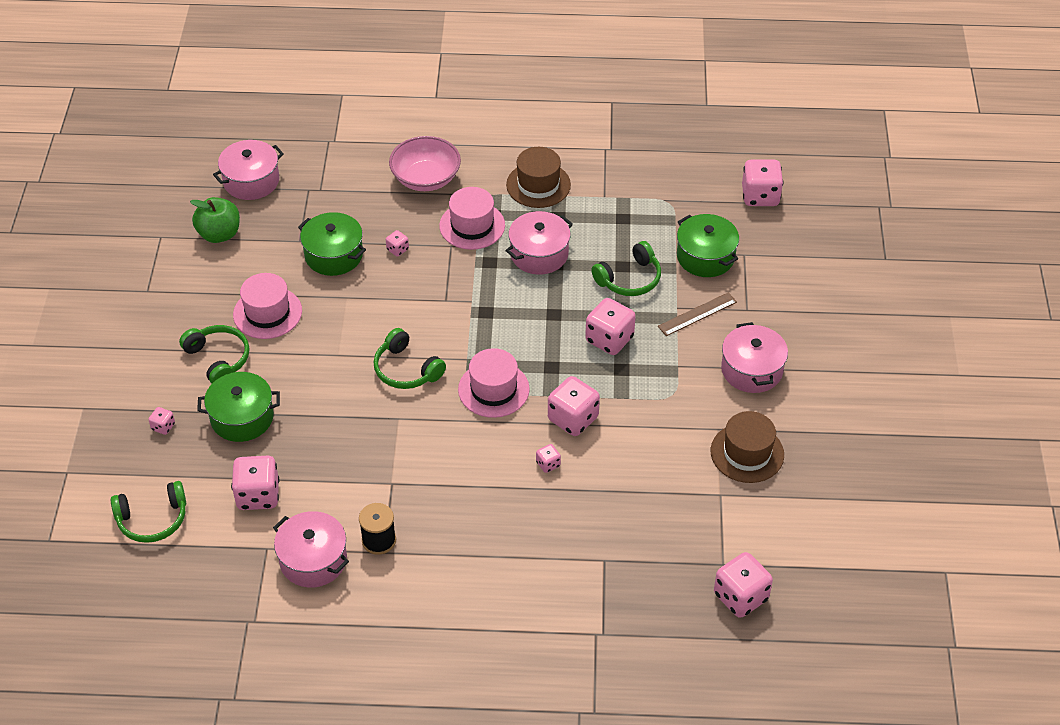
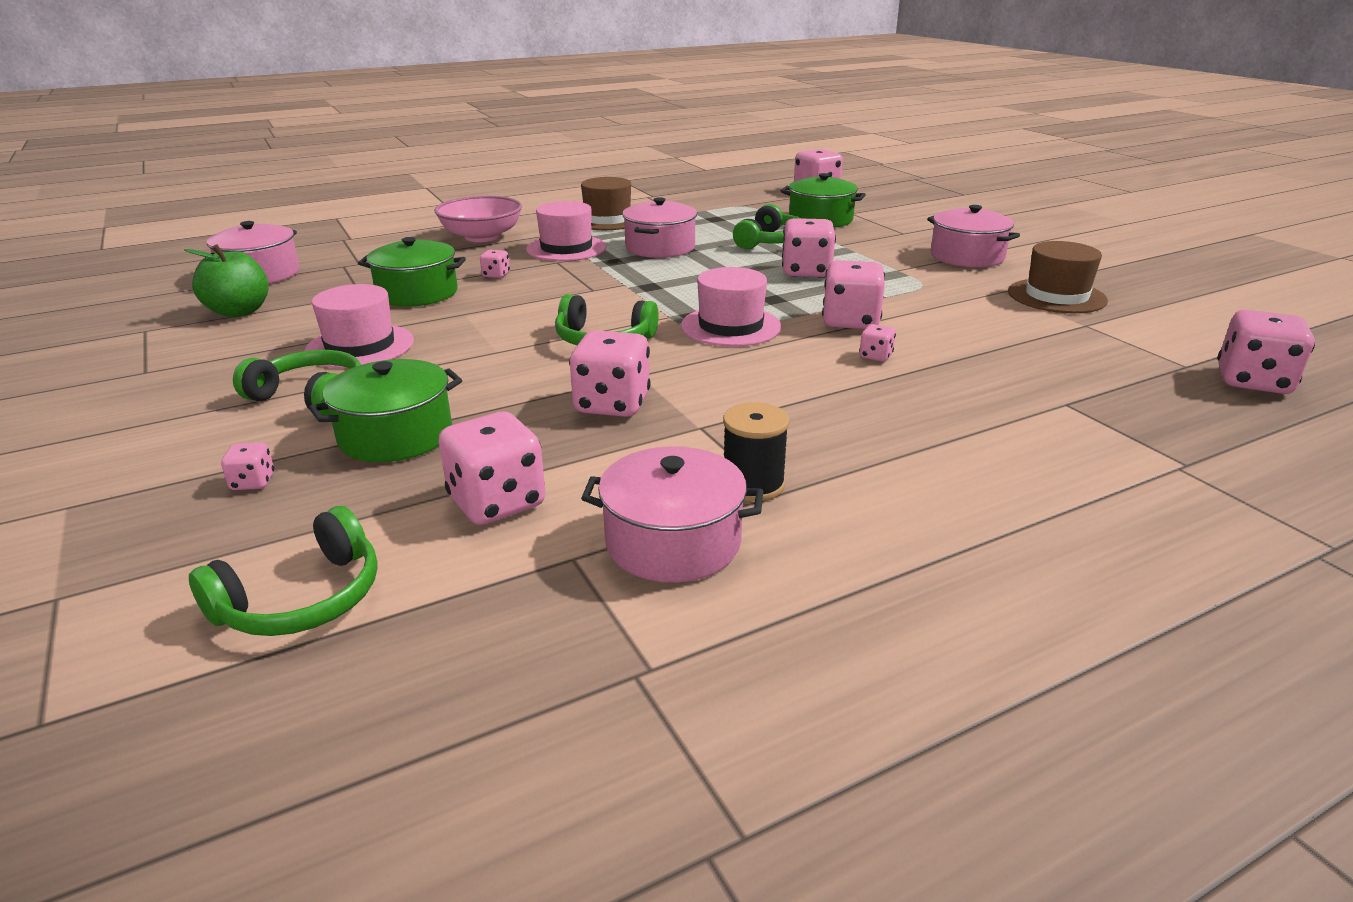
camera: 30 degrees left, 20 degrees down
brown ruler [658,292,737,336] -> none
none -> pink dice [569,331,651,417]

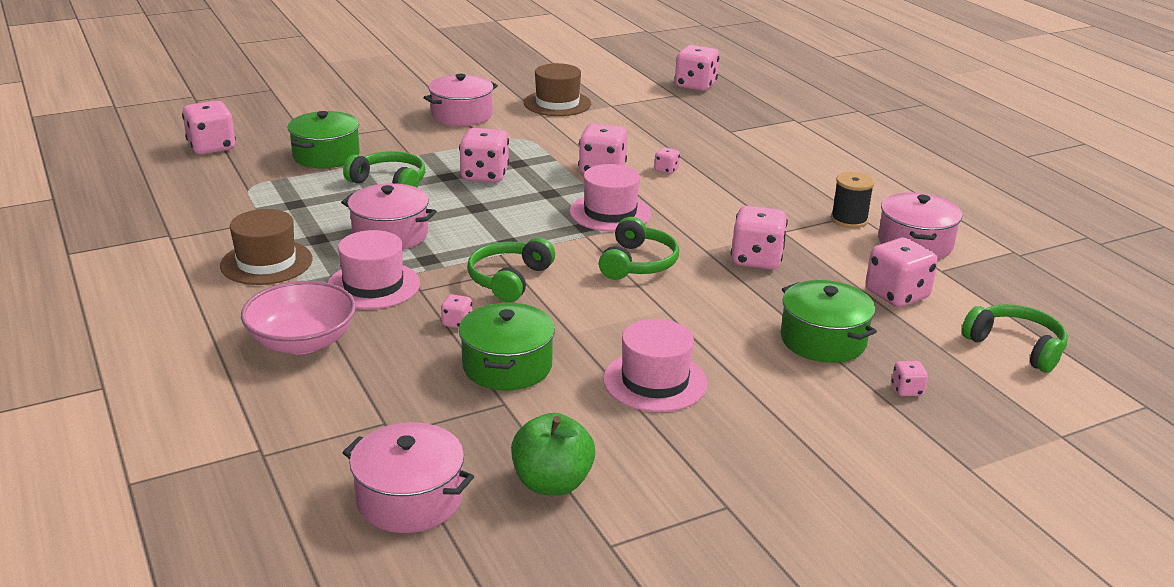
camera: 90 degrees left, 0 degrees up
green headphones [233,350,361,415] -> green headphones moved to [467,238,555,302]

